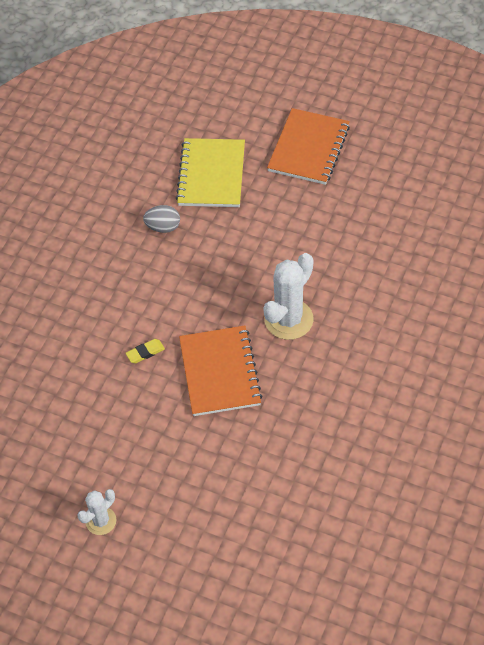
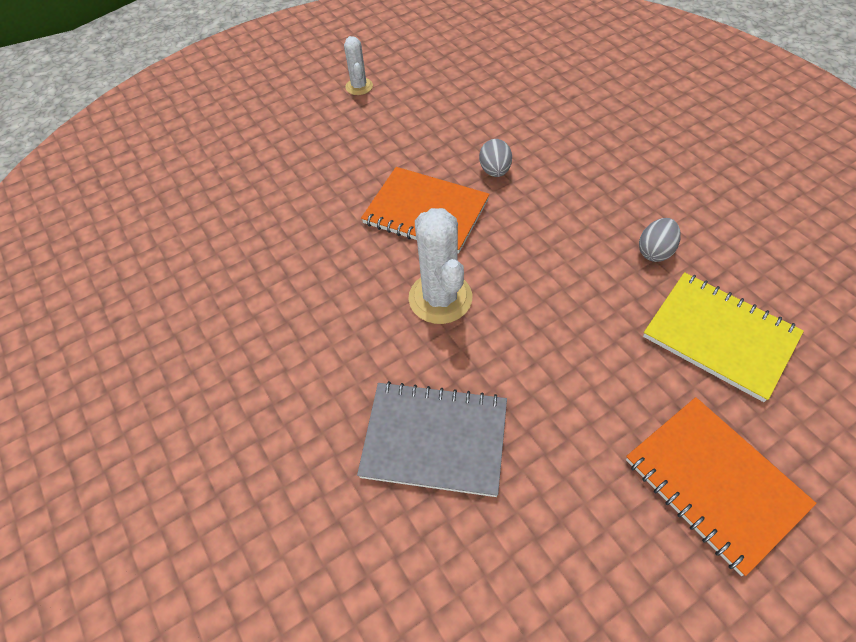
camera: 125 degrees right, 0 degrees up
yellow eraser [126,339,165,363] -> grey egg [479,139,512,177]
none -> grey notebook [357,381,507,497]

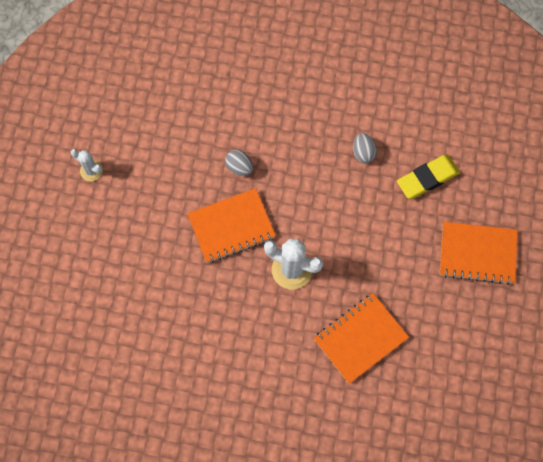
camera: 50 degrees left, 15 degrees up
grey notebook [357,381,507,497] -> orange notebook [314,293,409,384]
yellow notebook [643,272,804,402] -> yellow eraser [397,155,460,199]

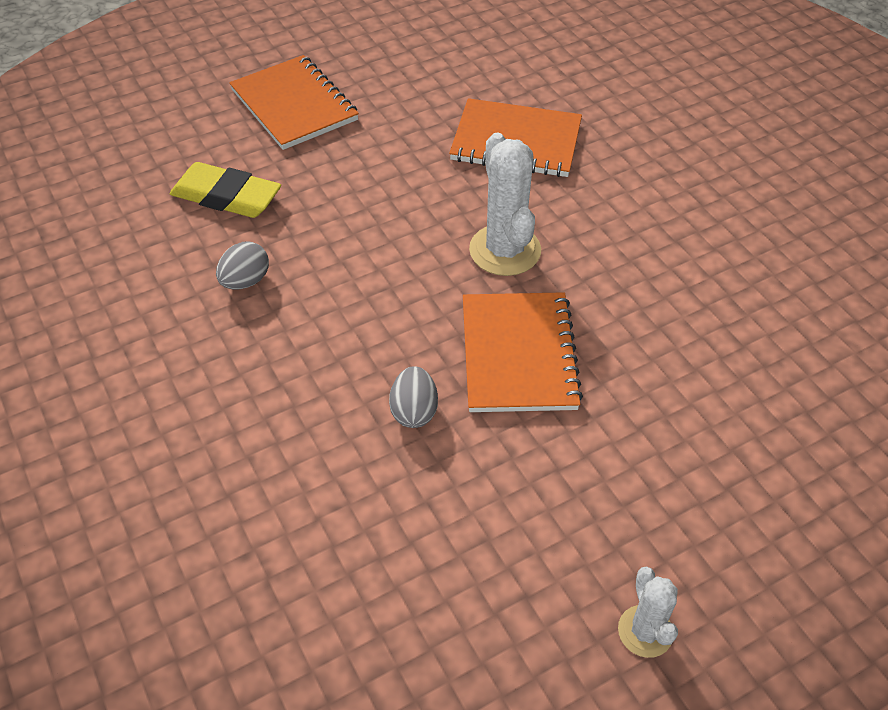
camera: 130 degrees left, 20 degrees down
orange notebook [187,188,276,263] -> orange notebook turned 60 degrees clockwise [463,292,583,412]

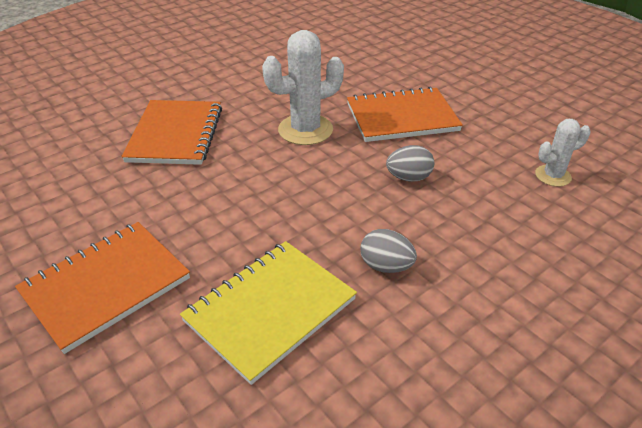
camera: 100 degrees left, 10 degrees down
yellow eraser [170,162,281,218] -> yellow notebook [180,241,357,385]
grey egg [389,366,438,428] -> grey egg moved to [386,145,434,182]
white cactus [618,567,678,658] -> white cactus moved to [535,119,591,187]

